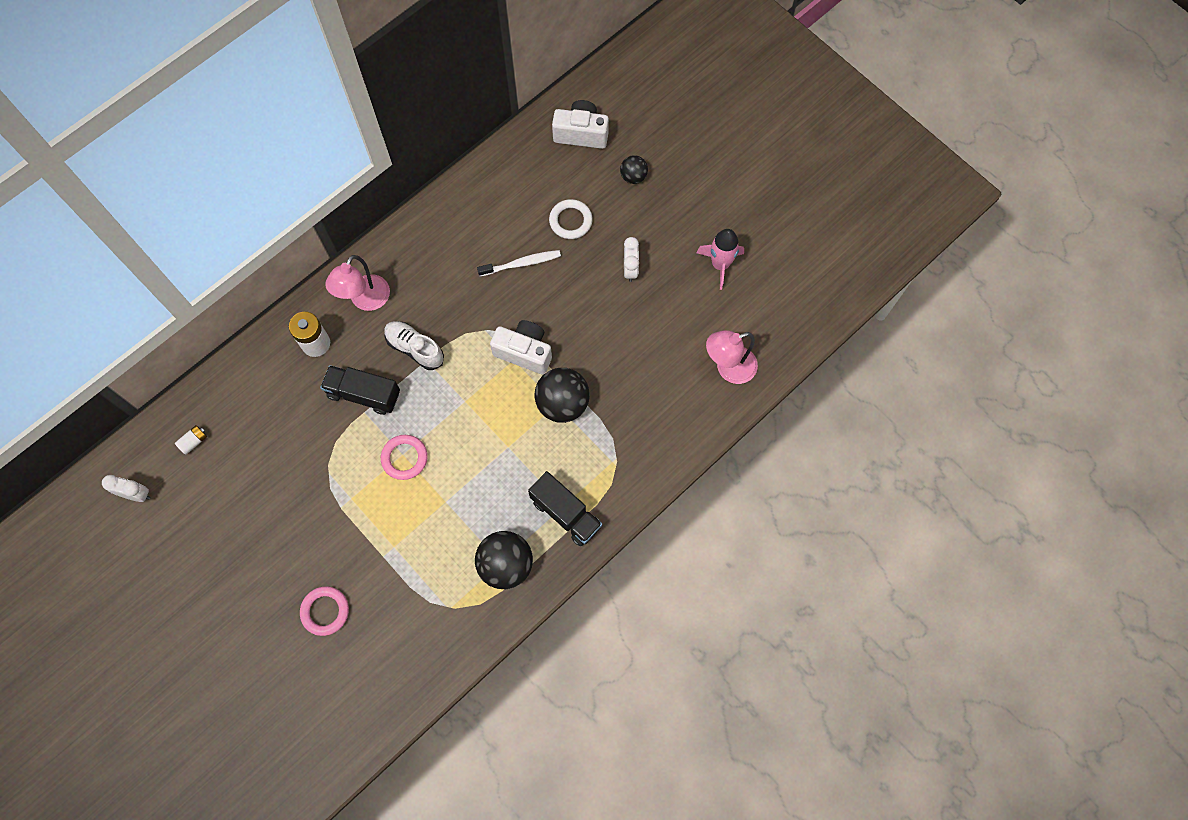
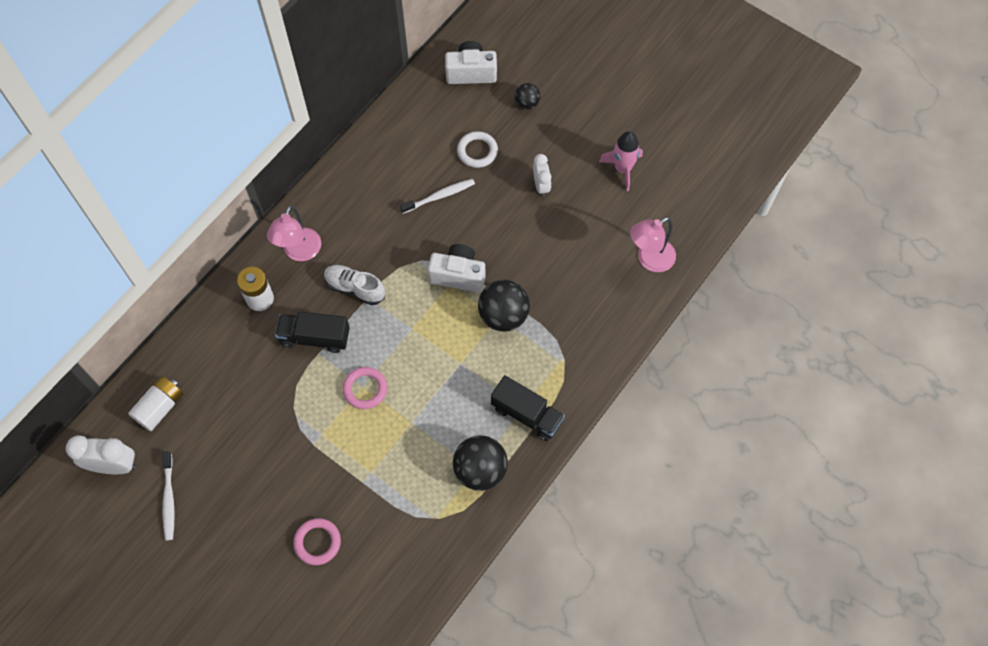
camera: 10 degrees left, 5 degrees down
white clock [102,475,150,502] -> white clock [66,435,136,474], size x1.56
white battery [175,425,207,455] -> white battery [128,376,183,431], size x1.86
none -> white toothbrush [162,451,174,541]

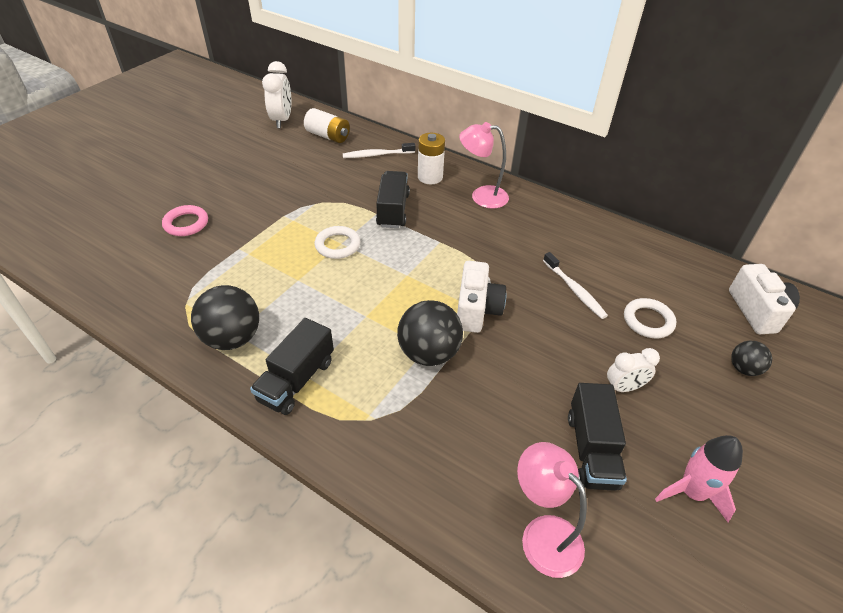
camera: 85 degrees right, 20 degrees down
white toothbrush [162,451,174,541] -> white toothbrush moved to [343,143,415,158]
white shoe [324,265,385,305] -> none
pink ring [343,367,387,409] -> white ring [315,226,360,259]
none -> black truck [568,383,627,491]

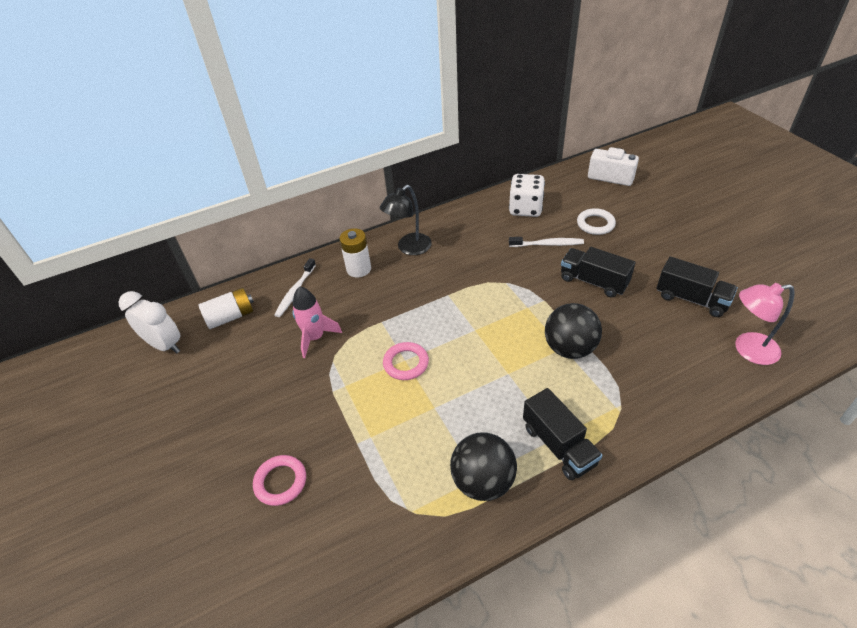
camera: 55 degrees left, 0 degrees up
white ring [315,226,360,259] -> pink ring [383,342,429,380]
black truck [376,171,410,228] -> black truck moved to [561,247,635,298]
white camera [457,261,506,333] -> none
pink lamp [459,122,509,209] -> black lamp [380,185,432,255]
white clock [607,348,660,392] -> none
pink rocket [655,435,743,522] -> pink rocket moved to [292,286,342,358]
black ball [731,340,772,376] -> none
none -> white dice [509,174,545,217]

